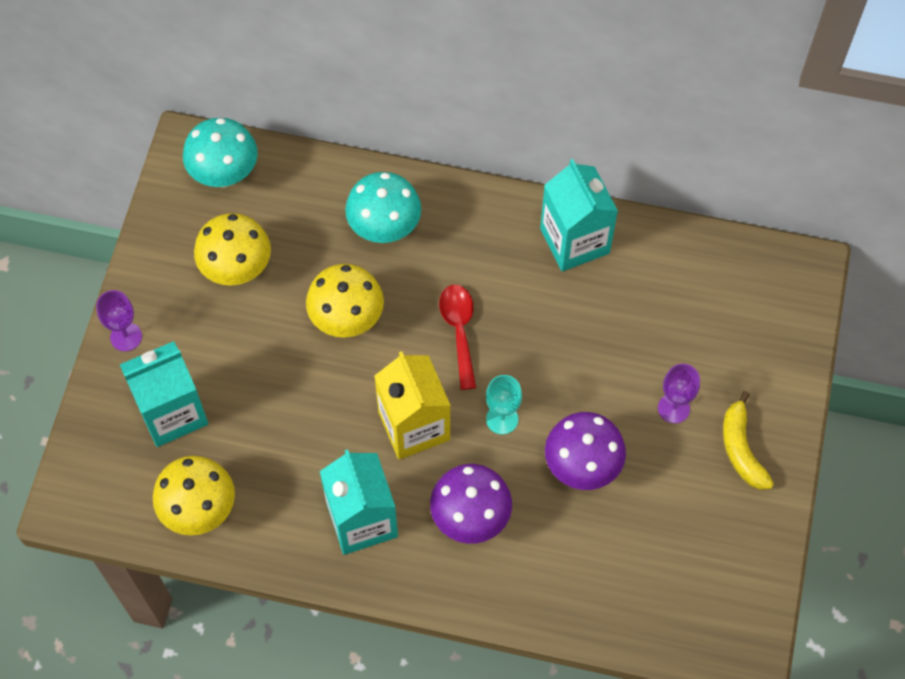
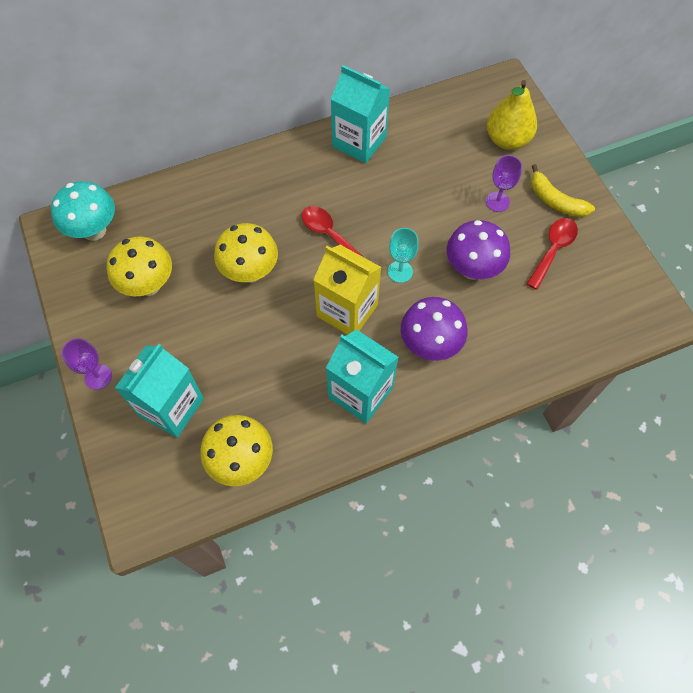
camera: 35 degrees left, 0 degrees up
turquoise mushroom [345,172,421,243] -> none
none -> yellow pear [487,80,537,150]
none -> red spoon [527,218,578,290]

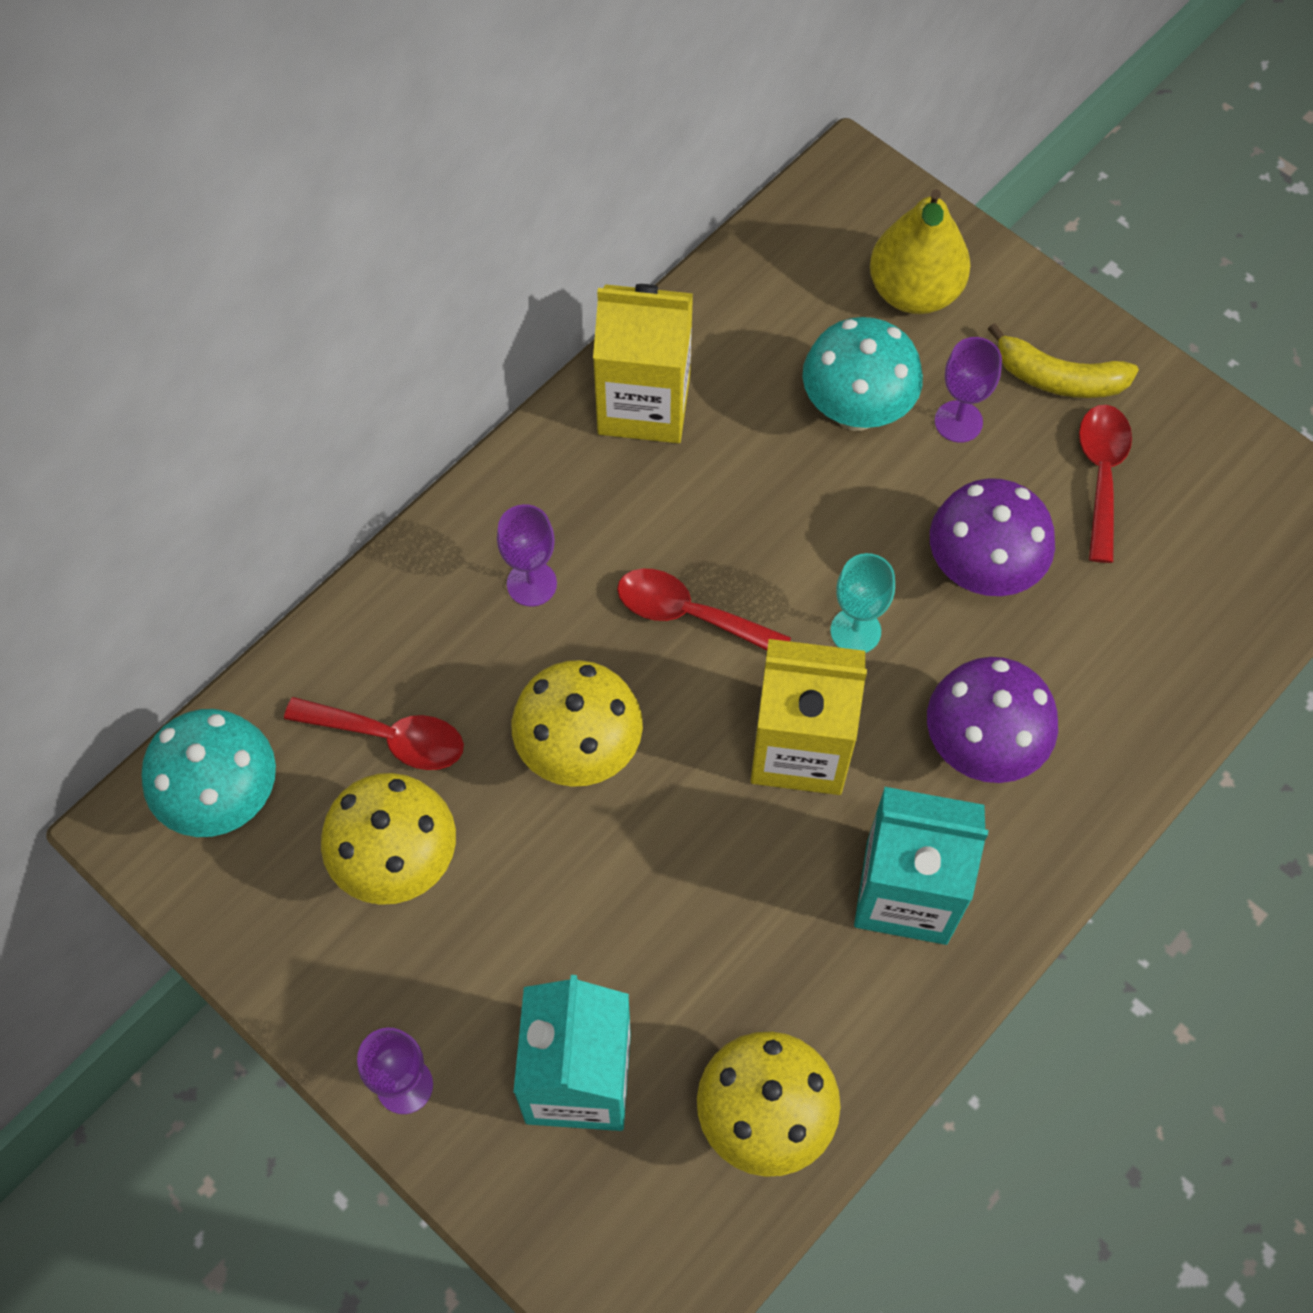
camera: 25 degrees left, 0 degrees up
turquoise carton [331,65,390,164] -> yellow carton [593,284,693,443]
none -> red spoon [284,697,464,770]
none -> purple goblet [497,504,557,607]
none -> turquoise mushroom [803,317,923,431]

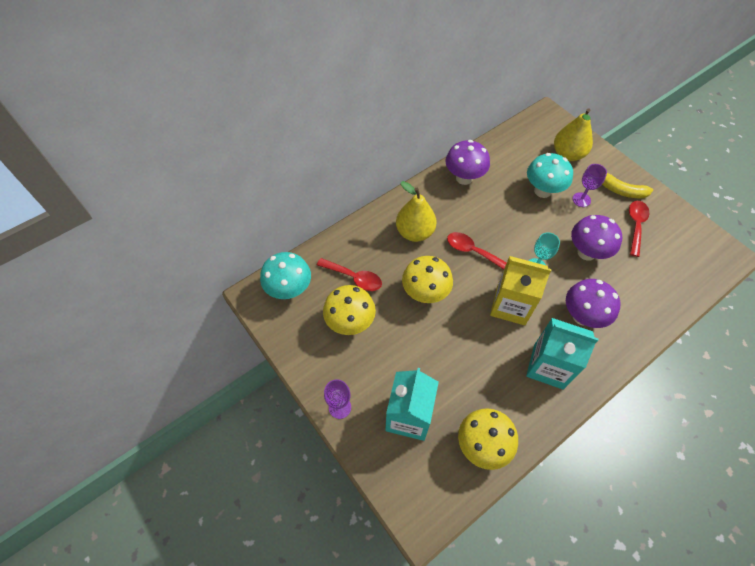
camera: 10 degrees right, 5 degrees down
purple goblet [497,504,557,607] -> yellow pear [396,181,437,242]
yellow carton [593,284,693,443] -> purple mushroom [446,140,490,185]

